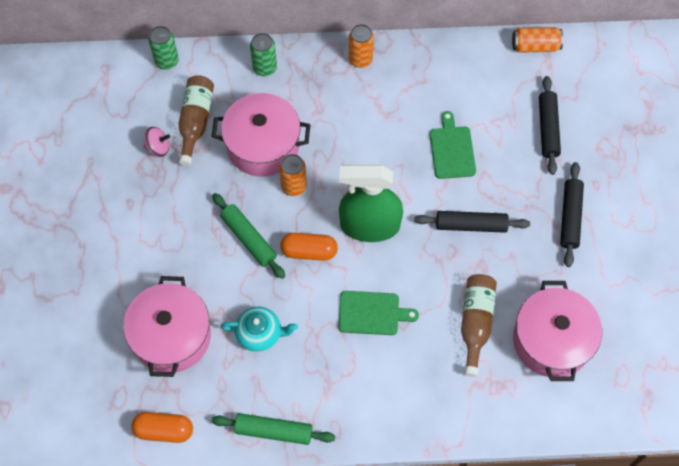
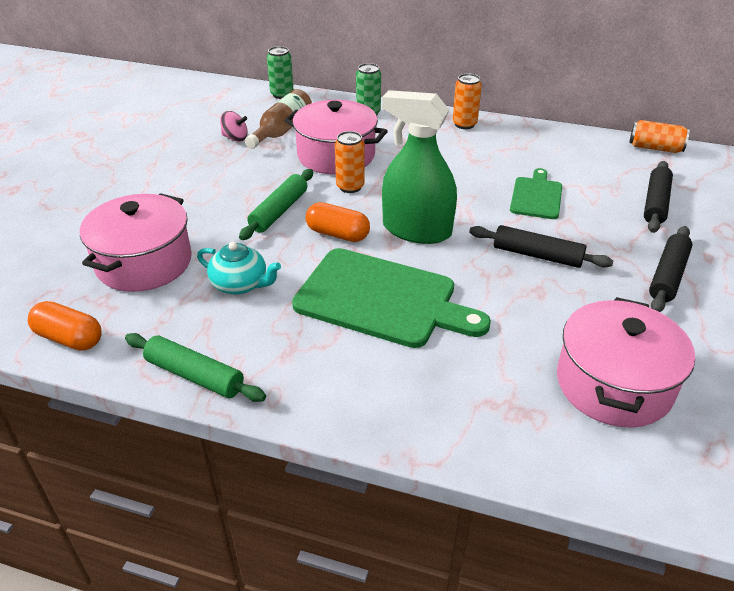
camera: 20 degrees right, 25 degrees down
green rolling pin [212,193,285,279] -> green rolling pin turned 45 degrees clockwise [239,169,313,240]
green cutting board [338,291,419,335] -> green cutting board [292,248,491,348], size x1.85
brown bottle [461,274,497,377] -> none

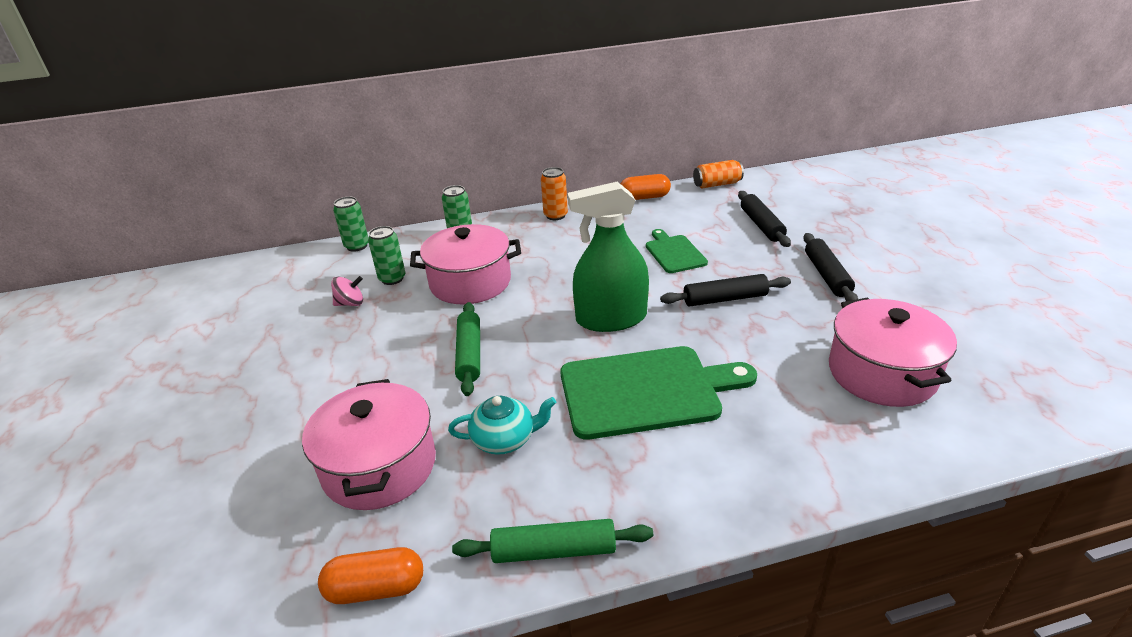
camera: 30 degrees left, 5 degrees down
brown bottle [245,89,312,149] -> green can [368,226,405,285]
orange capsule [306,202,370,242] -> orange capsule moved to [621,174,671,200]
orange can [335,131,365,193] -> none

